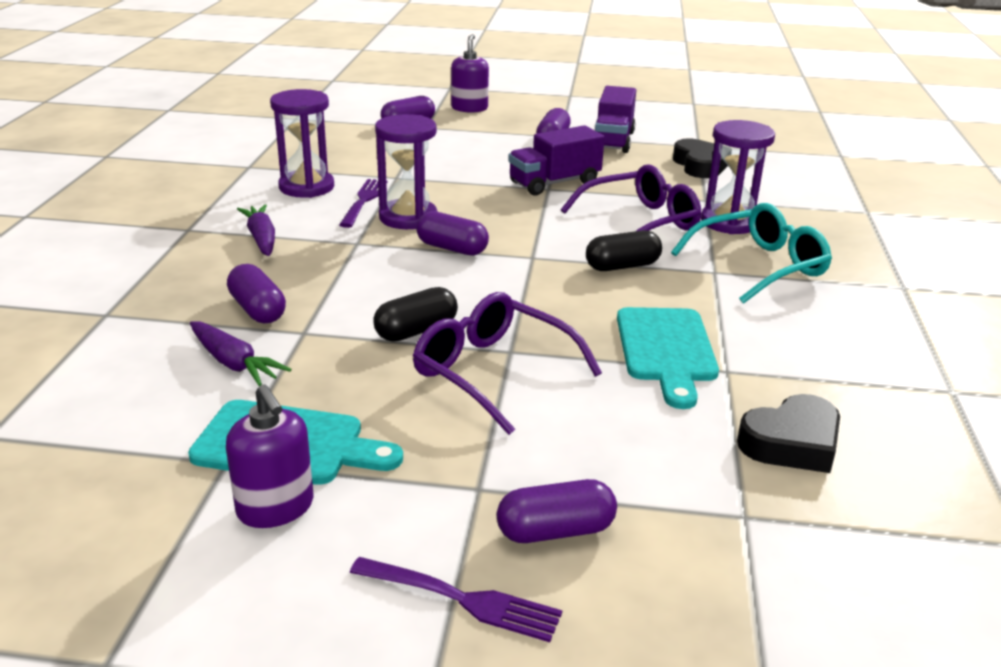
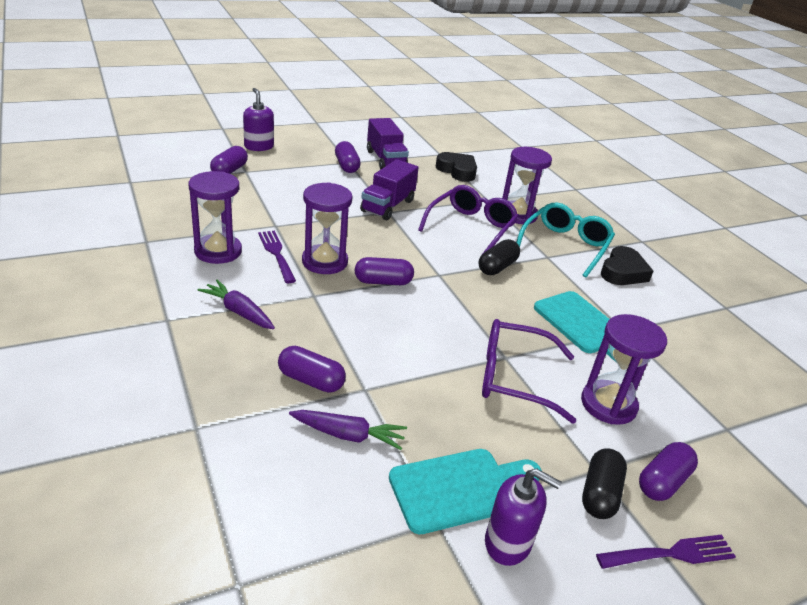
camera: 35 degrees left, 5 degrees up
black capsule [373,287,458,341] -> black capsule moved to [582,448,627,519]
black heart [737,394,840,473] -> black heart moved to [601,246,653,285]
none -> purple hourglass [581,314,667,425]

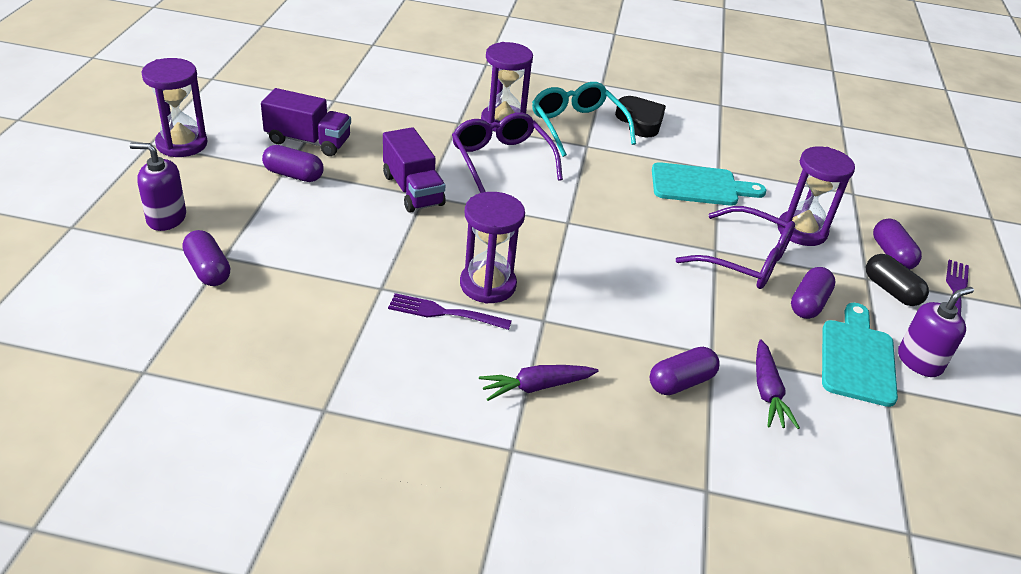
camera: 55 degrees left, 5 degrees up
purple hourglass [188,171,242,264] -> purple hourglass moved to [141,58,207,157]
purple carrot [289,410,407,450] -> purple carrot turned 135 degrees clockwise [756,339,800,429]
purple capsule [355,257,414,285] -> purple capsule moved to [791,267,836,319]
black heart [435,152,477,182] -> none
black capsule [479,239,520,275] -> none
purple glasses [482,319,576,424] -> purple glasses turned 105 degrees counterclockwise [676,206,795,289]

